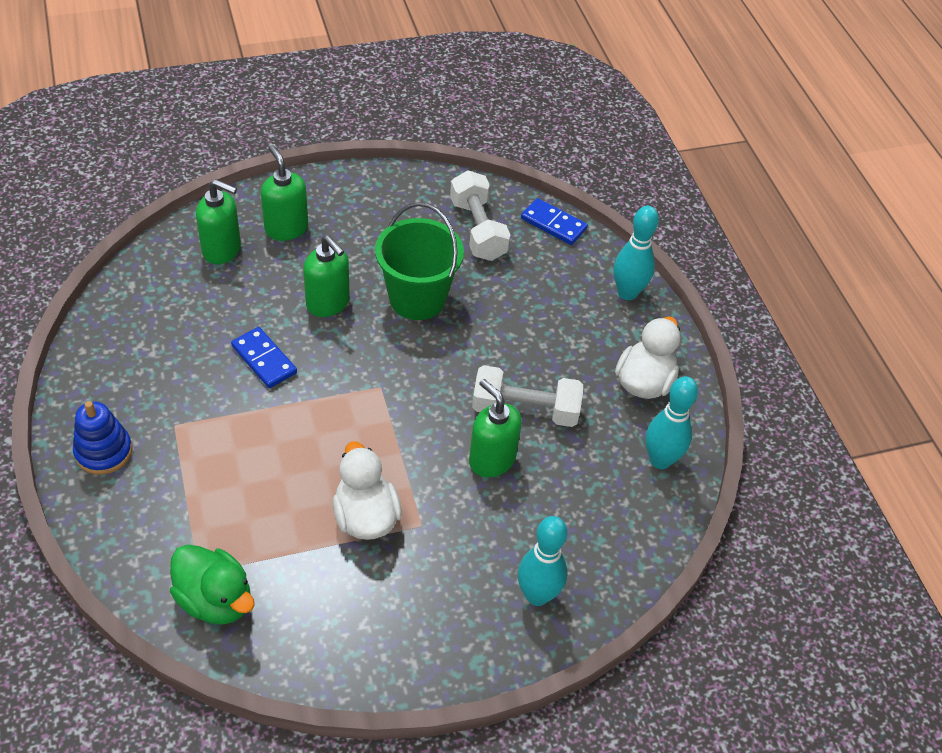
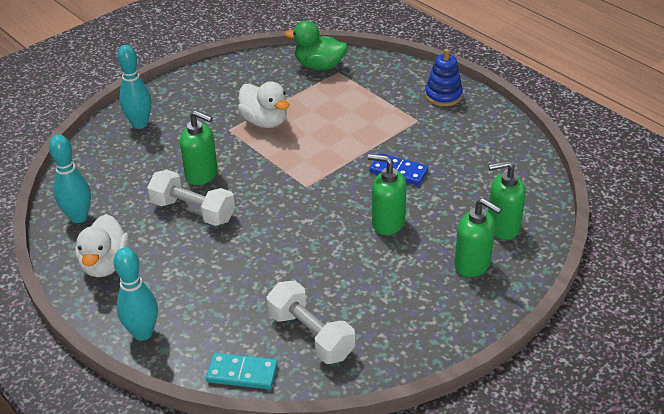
camera: 160 degrees right, 10 degrees down
green bucket [375,202,464,320] -> none
white dumbbell [472,365,583,427] -> white dumbbell turned 45 degrees clockwise [147,170,235,226]
blue domino [521,198,588,245] -> turquoise domino [206,353,278,389]

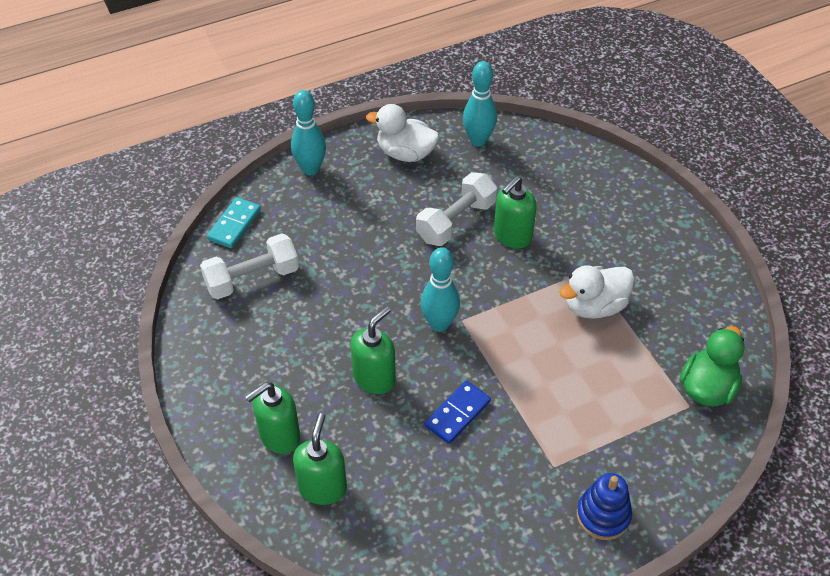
camera: 105 degrees right, 10 degrees up
turquoise bowling pin [117,45,152,129] -> turquoise bowling pin moved to [421,247,460,332]

